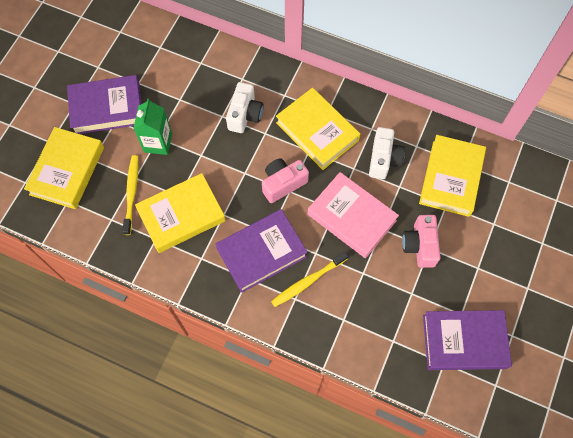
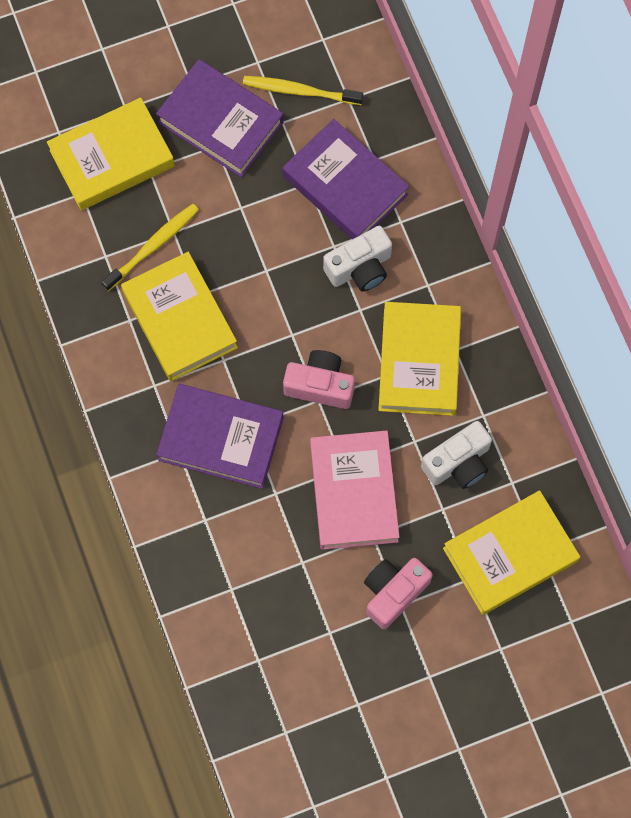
camera: 45 degrees right, 5 degrees up
green carton [133,98,172,155] -> none
yellow book [135,173,226,253] -> yellow book turned 45 degrees clockwise [121,252,238,381]
yellow toothbrush [271,252,348,307] -> yellow toothbrush moved to [243,76,363,105]
purple book [423,310,512,370] -> purple book moved to [282,119,410,239]

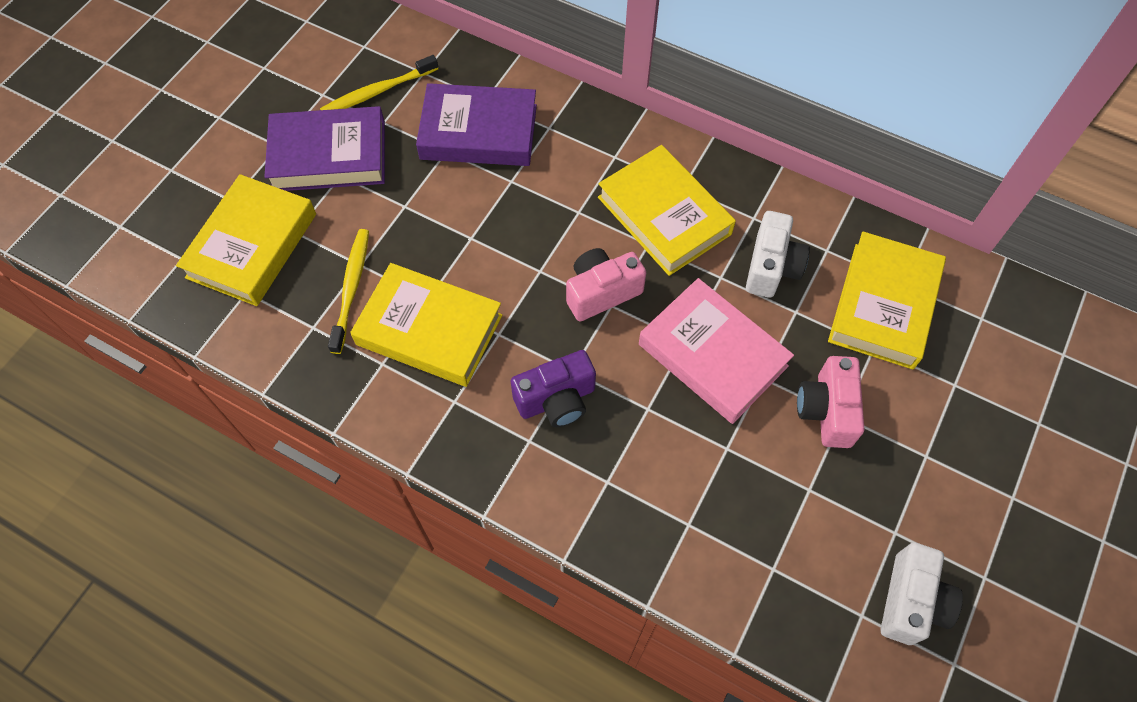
camera: 40 degrees left, 10 degrees down
purple book [156,384,284,489] -> purple camera [510,350,596,427]
white camera [323,226,392,291] -> white camera moved to [881,542,963,645]

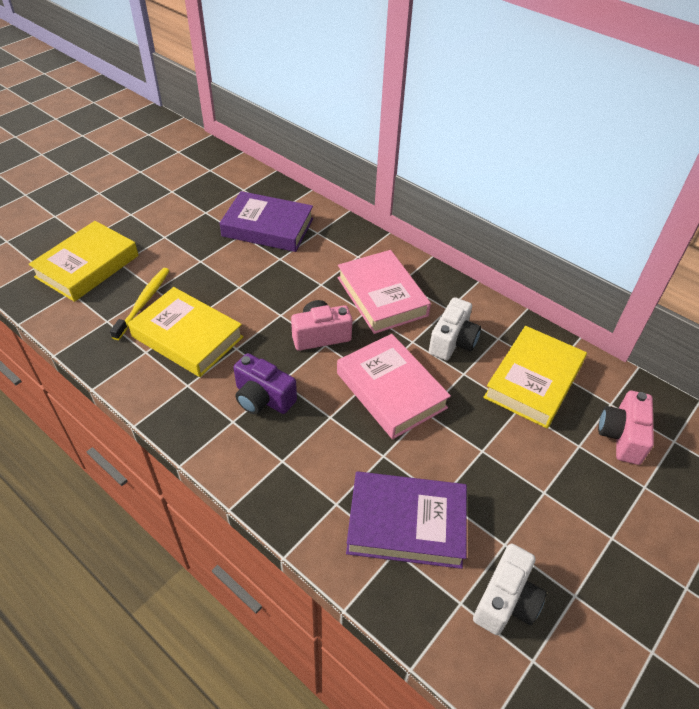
camera: 10 degrees right, 15 degrees down
purple book [265,106,385,191] -> purple book moved to [346,471,467,569]
yellow toothbrush [320,55,438,110] -> none
purple camera [510,350,596,427] -> purple camera turned 45 degrees clockwise [233,353,297,414]
yellow book [598,145,736,276] -> pink book [338,250,431,334]
pink camera [797,356,864,448] -> pink camera moved to [598,391,654,465]

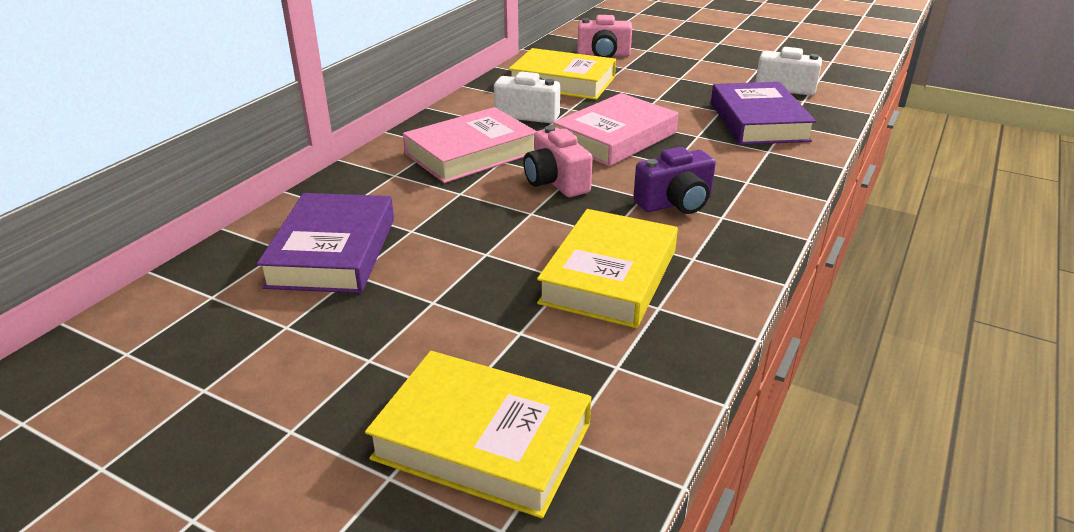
camera: 100 degrees left, 15 degrees down
yellow toothbrush [110,268,170,340] -> none
purple camera [233,353,297,414] -> purple camera turned 45 degrees clockwise [633,147,716,214]

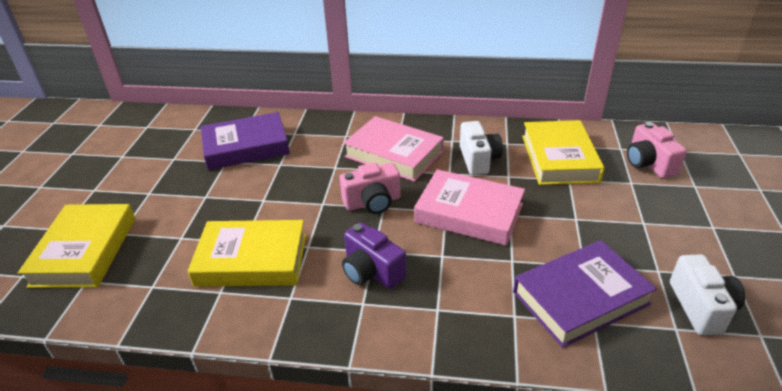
camera: 70 degrees right, 5 degrees up
pink camera [523,126,593,197] -> pink camera turned 150 degrees counterclockwise [340,162,401,214]

